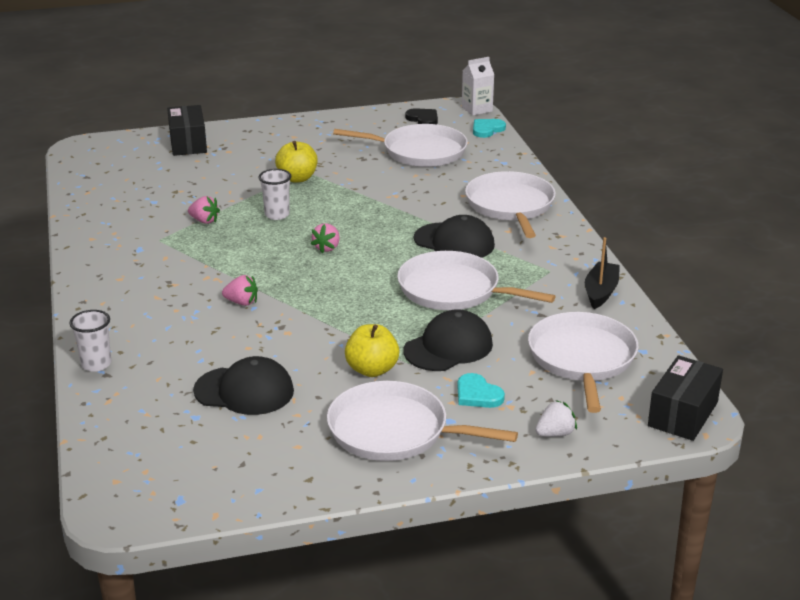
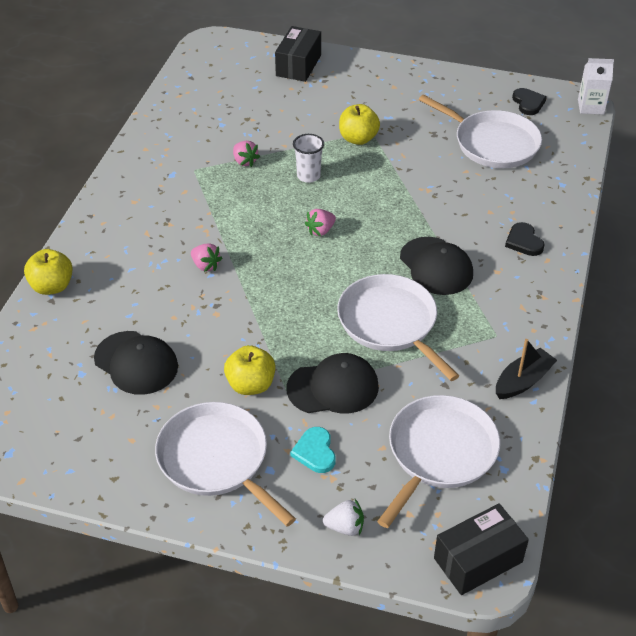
camera: 30 degrees right, 15 degrees up
white cup [70,310,111,372] -> yellow apple [24,249,73,295]
white pan [465,171,556,238] -> black heart [505,222,545,256]
turquoise heart [473,119,506,138] -> none

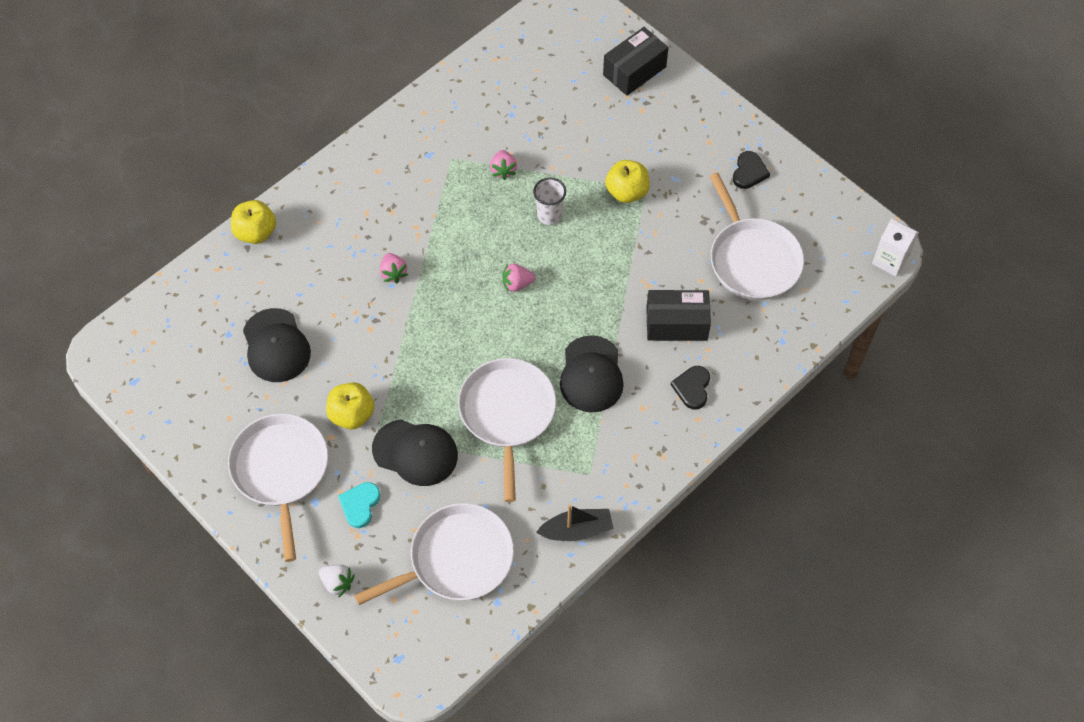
camera: 30 degrees right, 15 degrees up
black box [434,503,529,595] -> black box moved to [646,290,711,341]
black heart [512,88,547,115] -> black heart moved to [733,151,770,189]

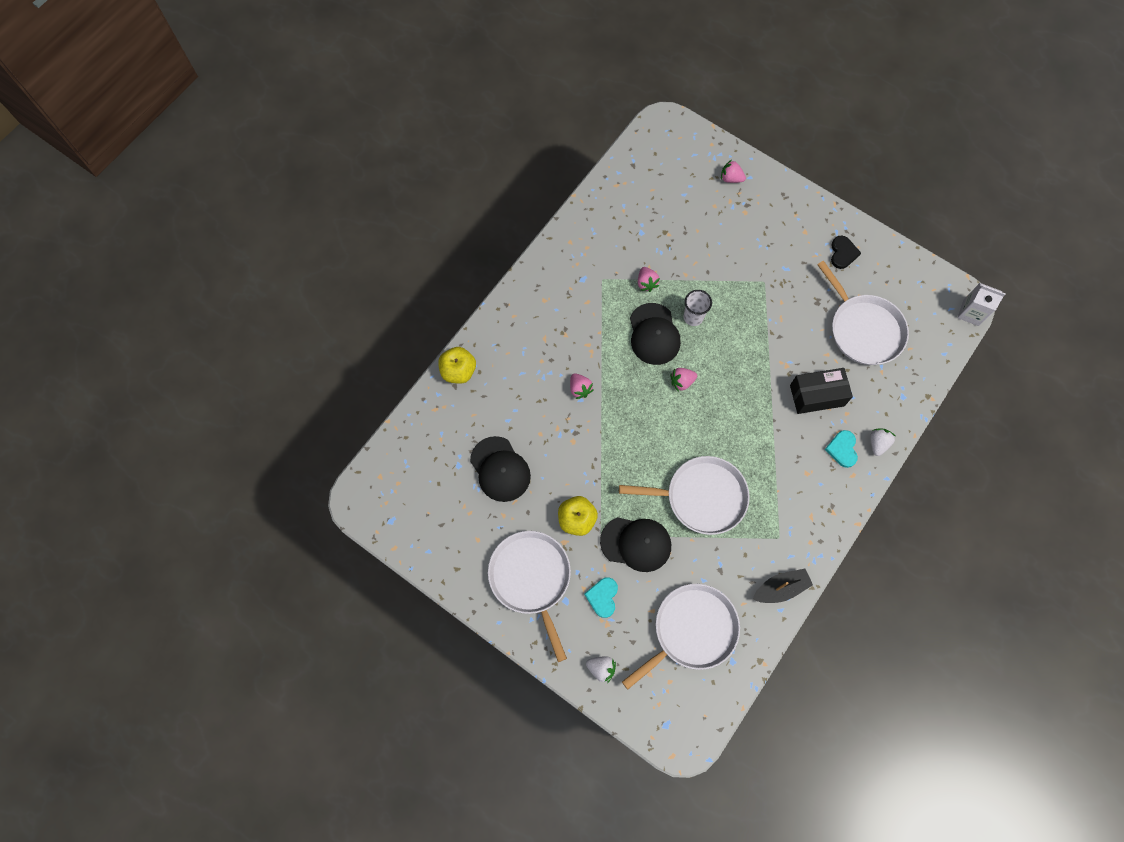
camera: 10 degrees left, 10 degrees up
white pan [458,358,556,502] -> white pan turned 105 degrees clockwise [619,456,750,535]
black cap [560,335,624,413] -> black cap moved to [630,303,681,365]
black box [603,27,668,96] -> pink strawberry [721,160,746,183]
yellow apple [605,160,650,203] -> none
black heart [671,366,710,409] -> turquoise heart [825,430,858,468]
none -> white strawberry [870,428,896,456]

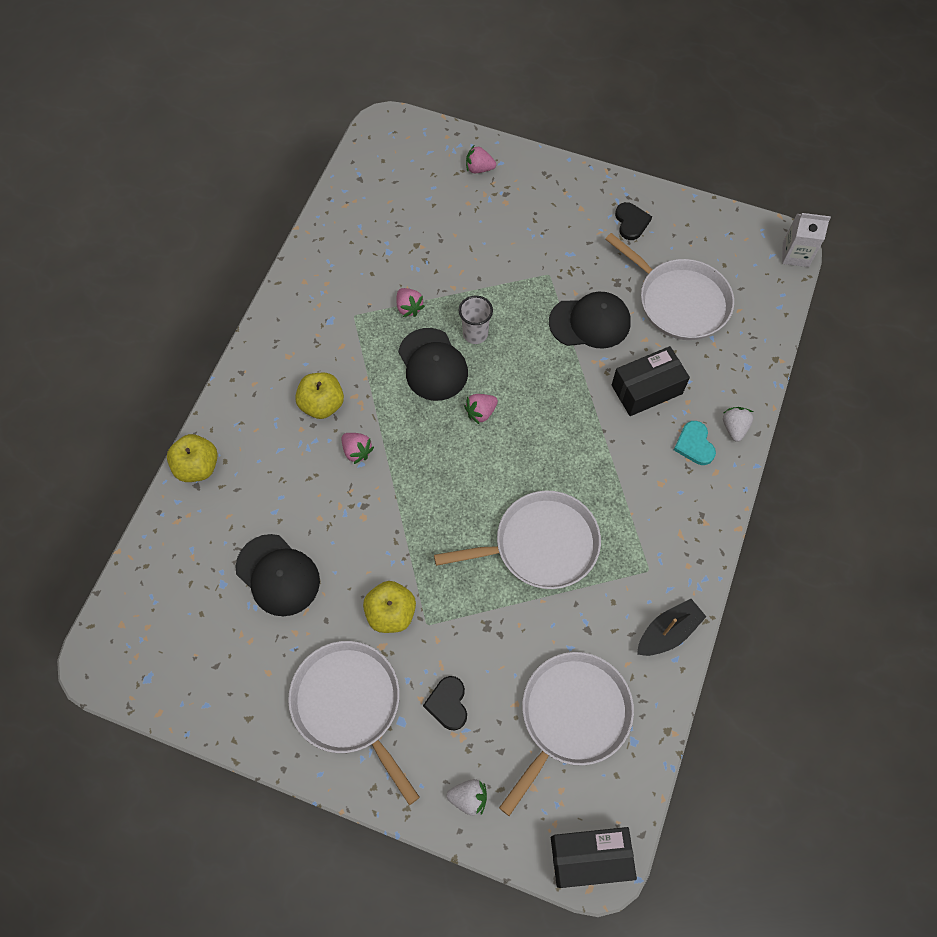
camera: 15 degrees left, 5 degrees down
turquoise heart [584,577,618,618] -> black heart [423,676,467,731]
black cap [600,517,671,572] -> black cap moved to [549,292,631,349]
none -> yellow apple [295,373,344,419]
none -> black box [551,827,637,888]

